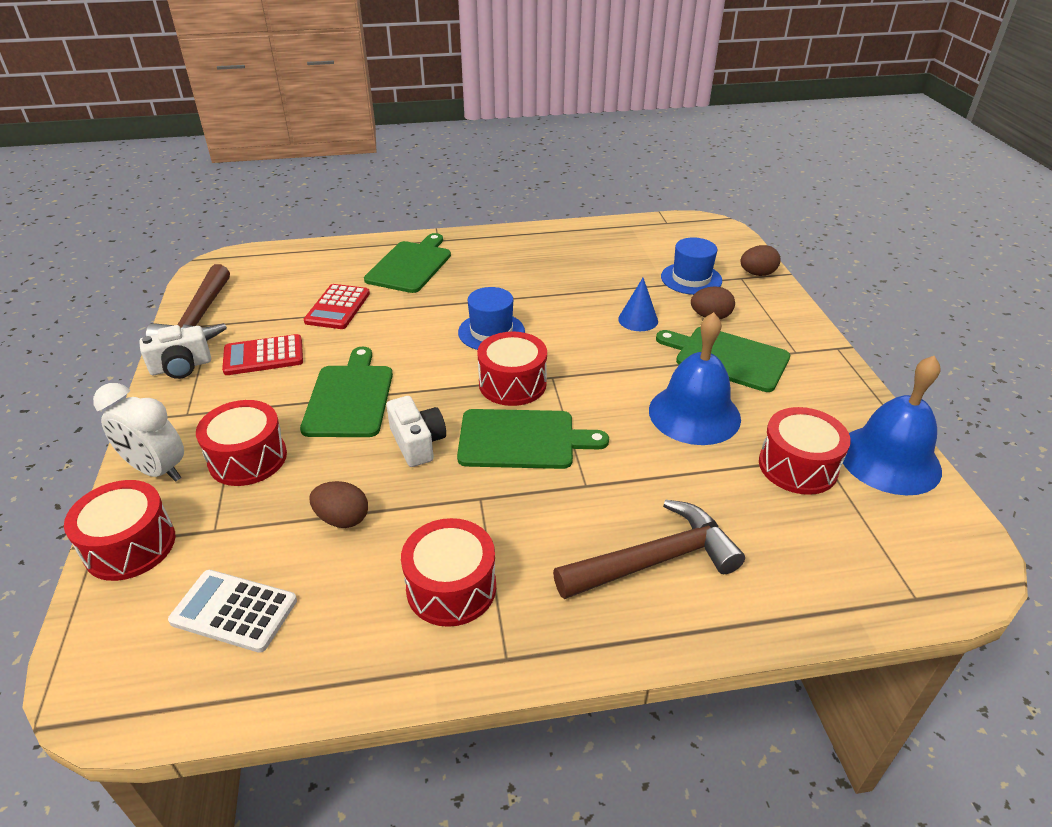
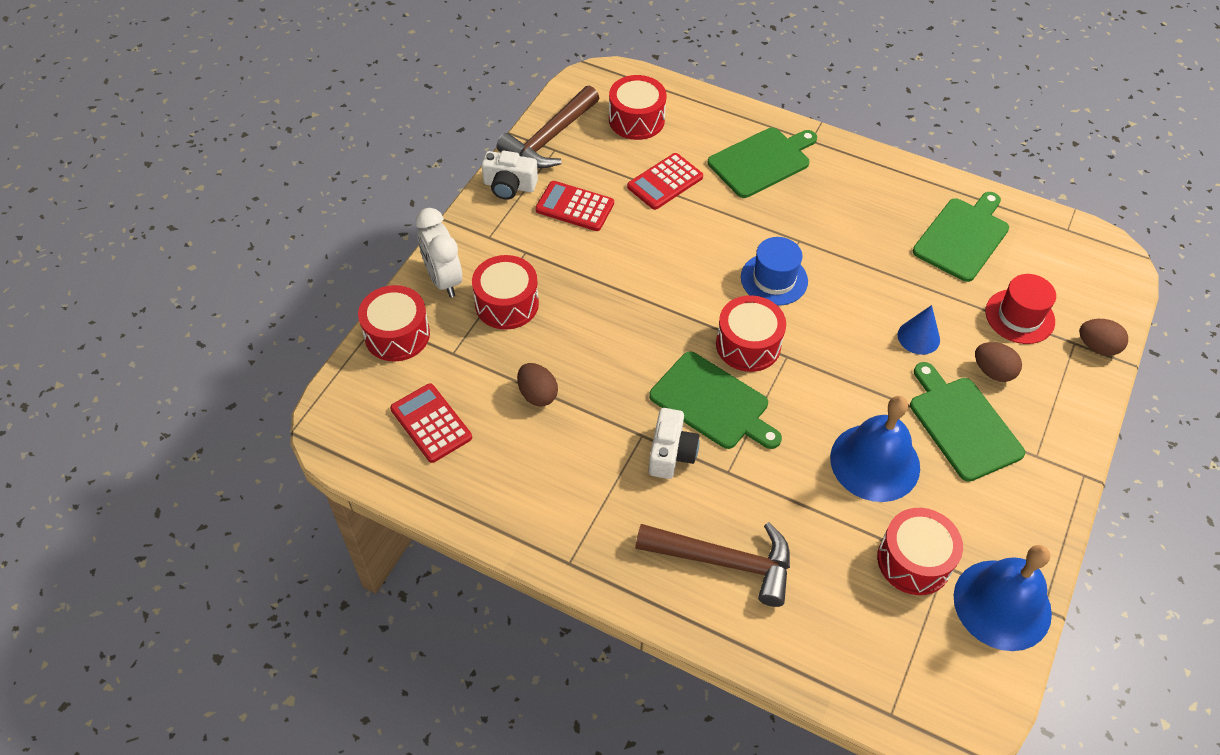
camera: 35 degrees right, 15 degrees up
white calculator [168,570,297,653] -> red calculator [390,383,472,463]
green cutting board [300,347,393,437] -> green cutting board moved to [913,192,1009,282]
white camera [386,396,446,467] -> white camera moved to [649,408,699,479]
red drum [401,518,496,627] -> red drum moved to [609,75,667,140]
blue hat [661,238,722,295] -> red hat [985,274,1056,344]

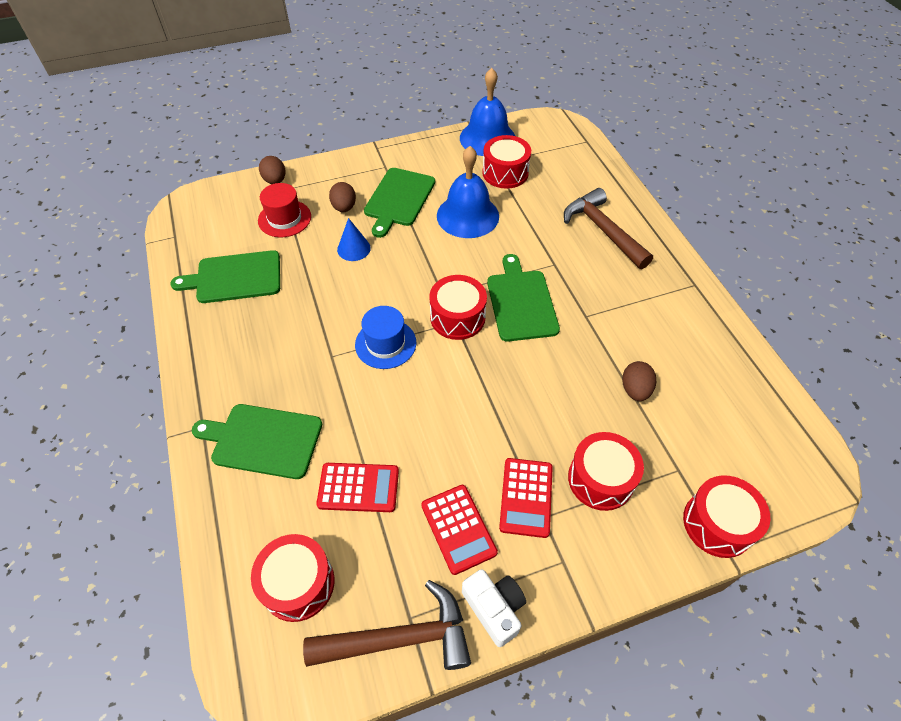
camera: 135 degrees left, 0 degrees up
red calculator [390,383,472,463] -> red calculator moved to [499,458,553,538]
white clock [415,208,462,297] -> none
white camera [649,408,699,479] -> none

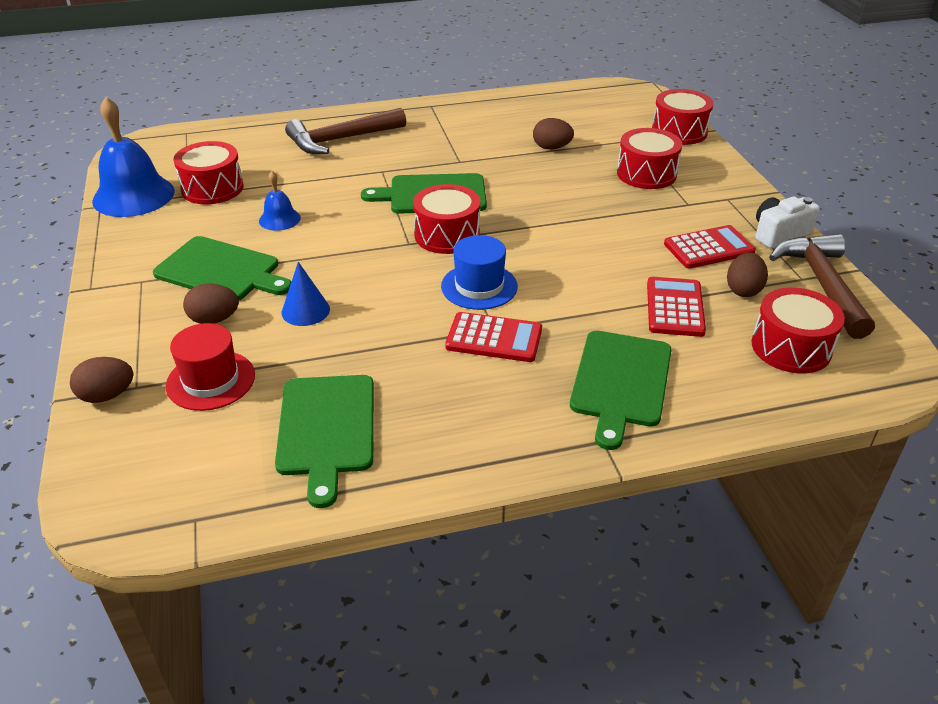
camera: 85 degrees left, 15 degrees down
blue bell [437,146,499,238] -> blue bell [259,171,301,231], size x0.50
red calculator [499,458,553,538] -> red calculator moved to [445,312,542,362]
none -> brown egg [727,252,768,297]

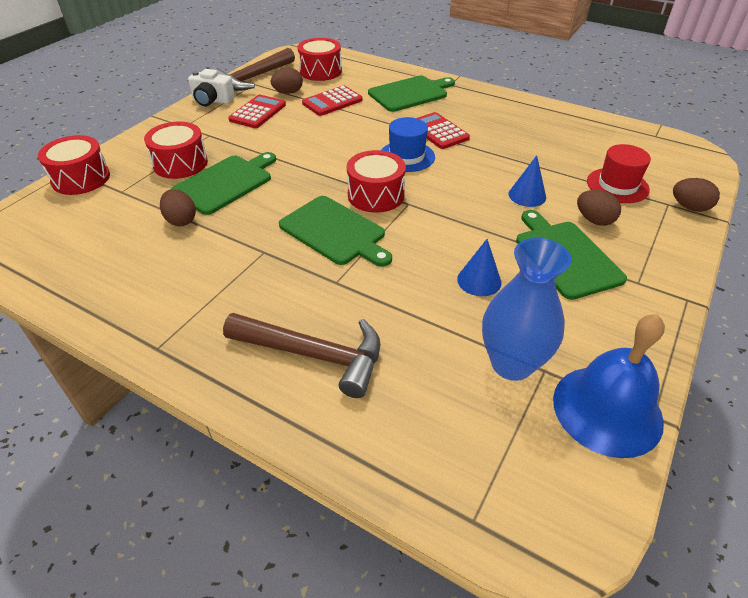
camera: 135 degrees left, 5 degrees up
red drum [173,141,244,204] -> blue vase [482,238,572,381]
blue bell [259,171,301,231] -> blue cone [457,239,501,296]
green cutting board [275,375,374,508] -> green cutting board moved to [171,152,276,215]
red calculator [664,225,756,269] -> red calculator turned 90 degrees clockwise [228,95,286,128]

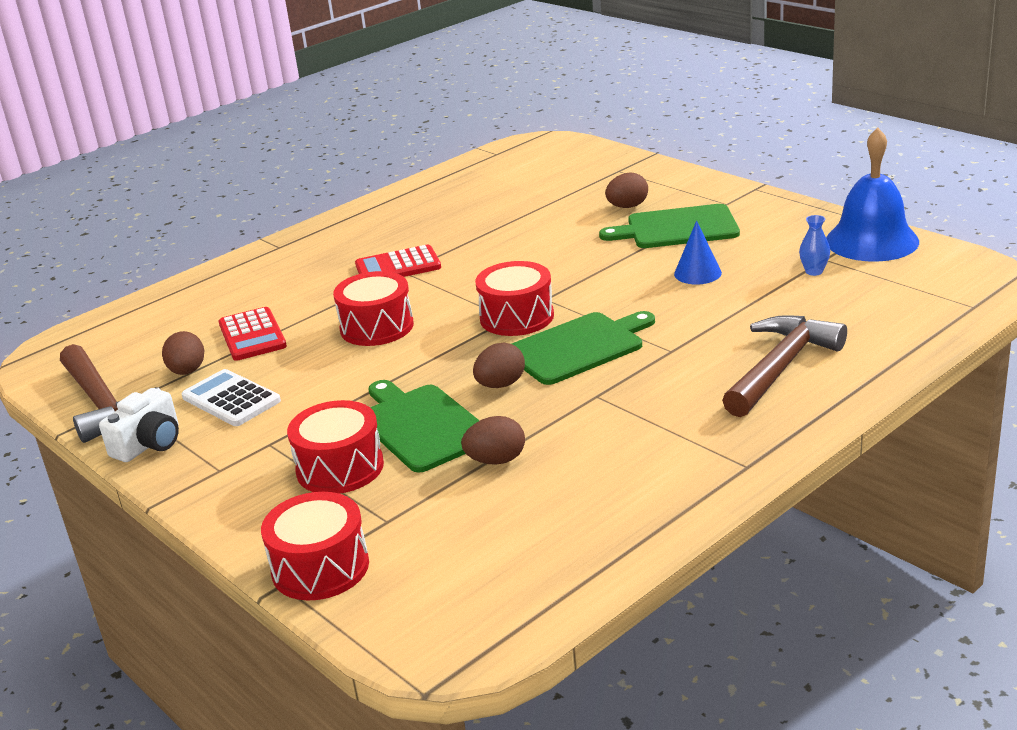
camera: 70 degrees left, 15 degrees down
red calculator [228,95,286,128] -> white calculator [181,369,281,426]
red drum [297,38,342,81] -> red drum moved to [333,271,414,346]
green cutting board [368,76,455,112] -> none
blue hat [381,117,435,172] -> none
blue vase [482,238,572,381] -> blue vase [799,215,830,276], size x0.43
blue cone [509,155,546,207] -> none
red hat [587,144,651,203] -> none
brown egg [673,178,720,212] -> brown egg moved to [473,343,525,388]

